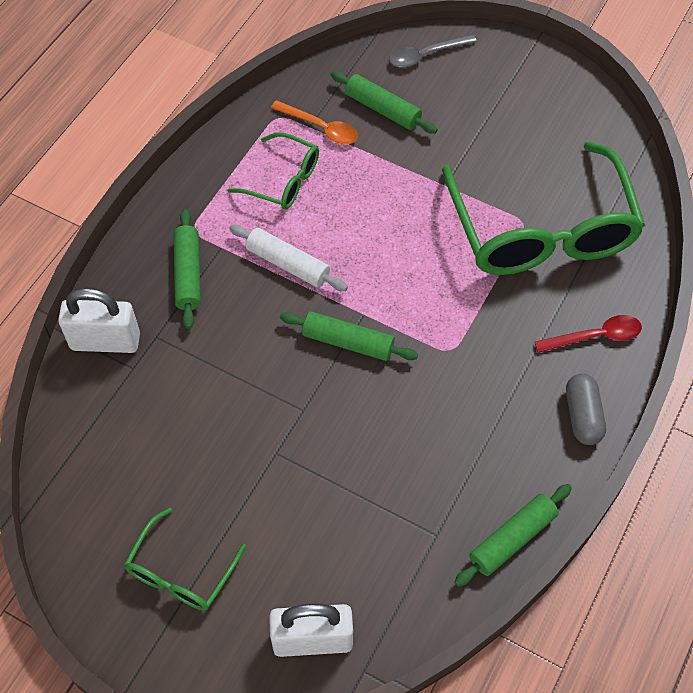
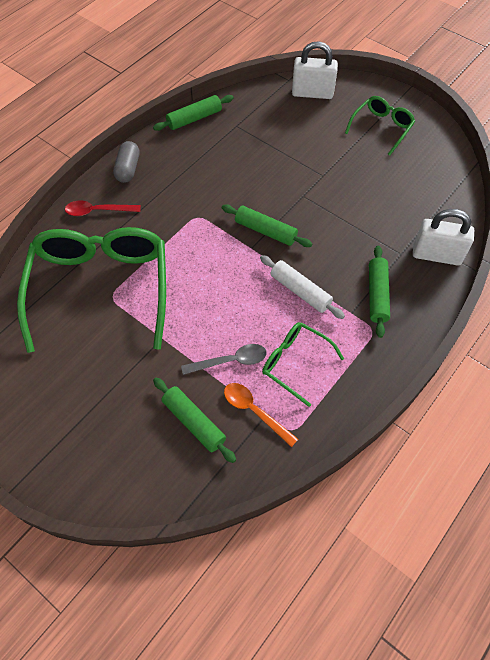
camera: 170 degrees left, 0 degrees up
grey spoon [389,34,477,68] -> grey spoon moved to [181,344,267,375]

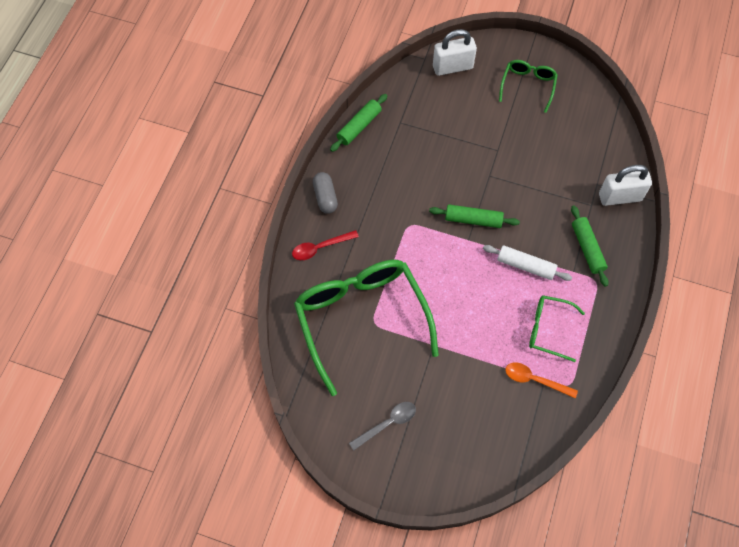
camera: 20 degrees left, 5 degrees up
green rolling pin [153,378,236,463] -> none
grey spoon [181,344,267,375] -> grey spoon moved to [349,402,416,451]

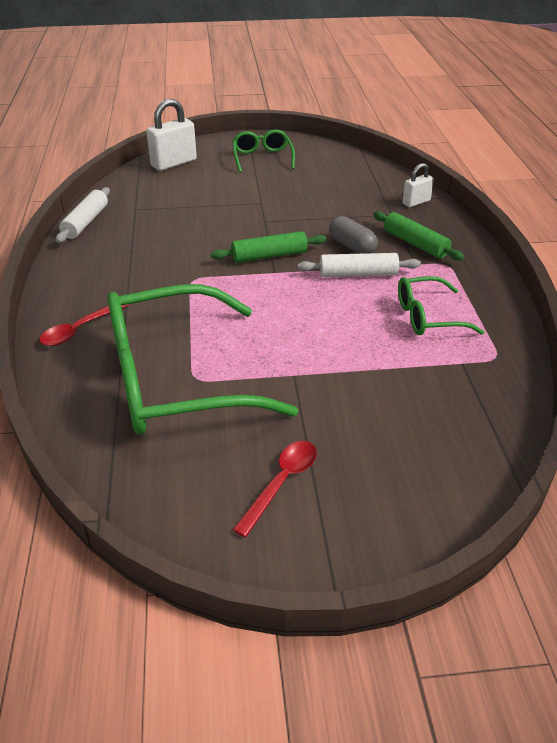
camera: 25 degrees left, 25 degrees down
green glasses [294,260,439,396] -> green glasses turned 60 degrees counterclockwise [107,284,298,434]
grey capsule [313,172,338,214] -> grey capsule moved to [329,216,378,254]
green rolling pin [330,94,388,152] -> white rolling pin [56,187,110,243]
grey spoon [349,402,416,451] -> red spoon [233,441,317,537]
orange spoon [505,362,578,398] -> none
white padlock [599,165,652,206] -> white padlock [402,163,434,207], size x0.59

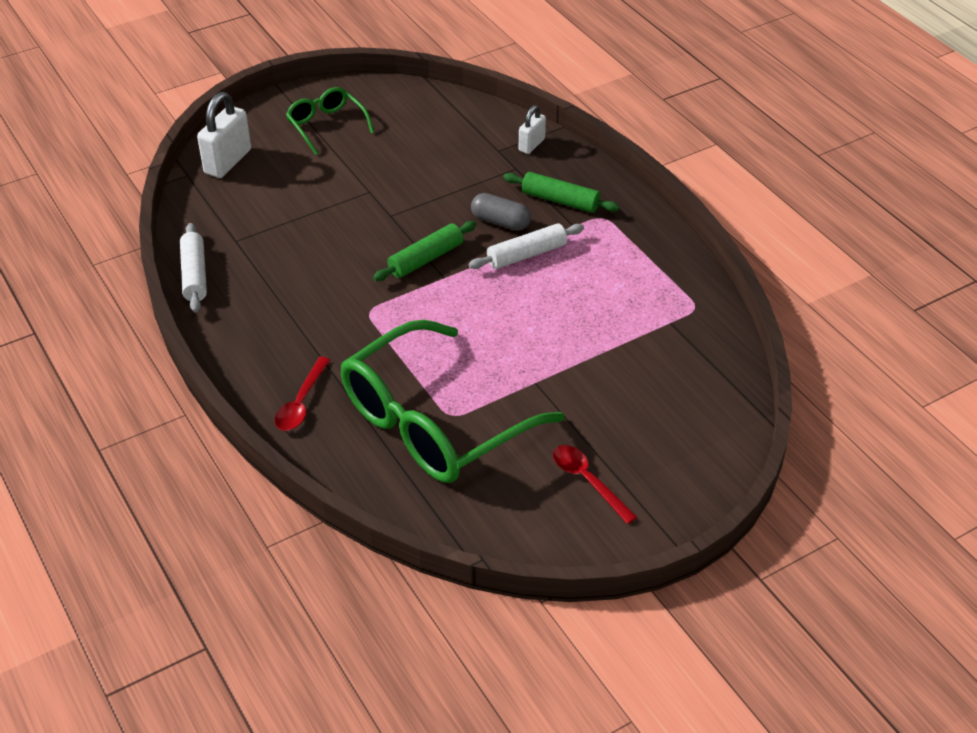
camera: 25 degrees left, 5 degrees up
red spoon [233,441,317,537] -> red spoon turned 45 degrees counterclockwise [553,445,637,524]
green glasses [398,276,484,335] -> none

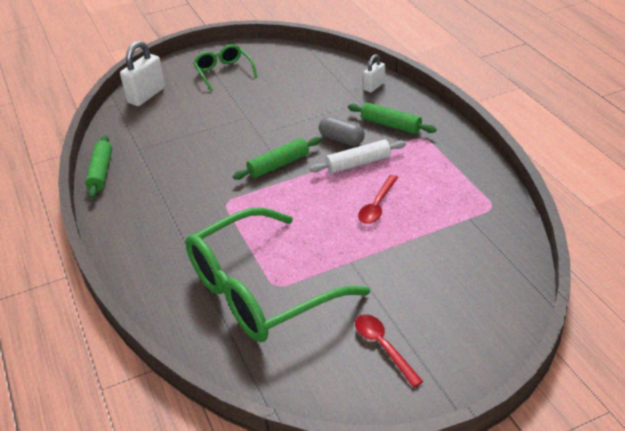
camera: 10 degrees right, 5 degrees down
white rolling pin [180,223,207,313] -> green rolling pin [85,135,112,199]
red spoon [275,357,330,431] -> red spoon moved to [358,175,398,224]

